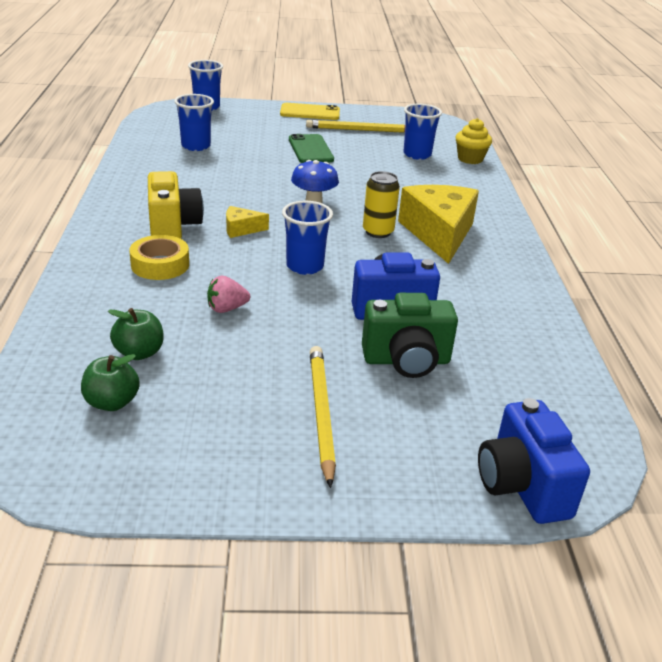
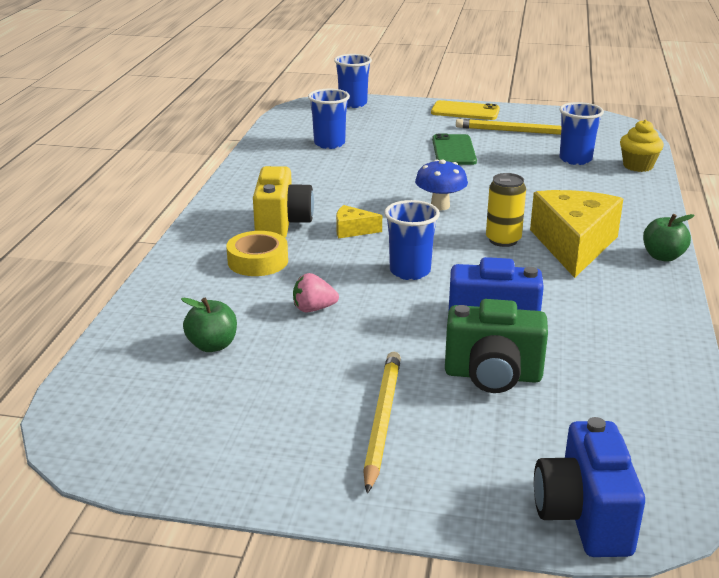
camera: 15 degrees right, 5 degrees down
green apple [81,354,140,411] -> green apple moved to [643,214,695,262]

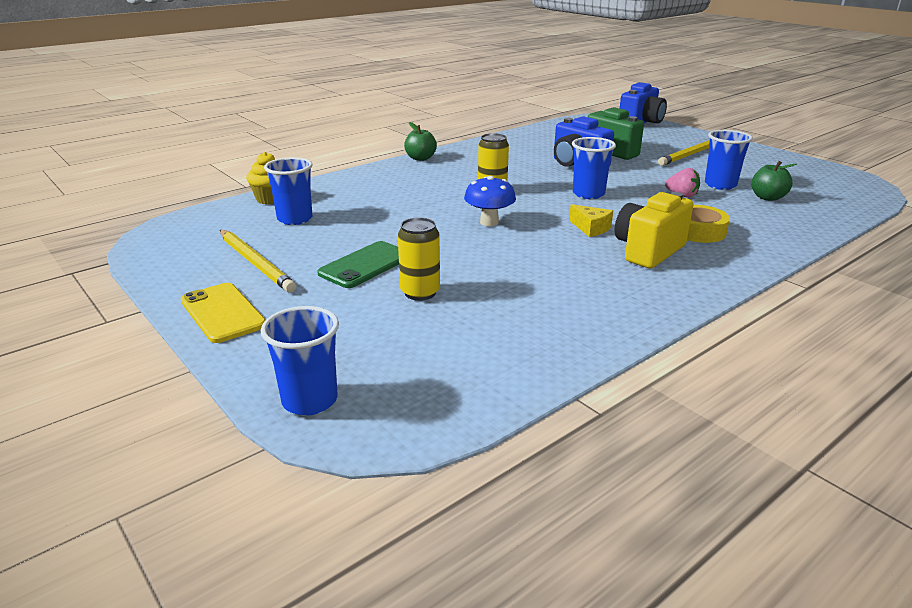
camera: 140 degrees left, 0 degrees up
blue cup [308,89,350,149] -> blue cup moved to [705,130,753,190]
yellow cheese [530,190,623,278] -> none
none -> yellow can [398,217,440,301]

